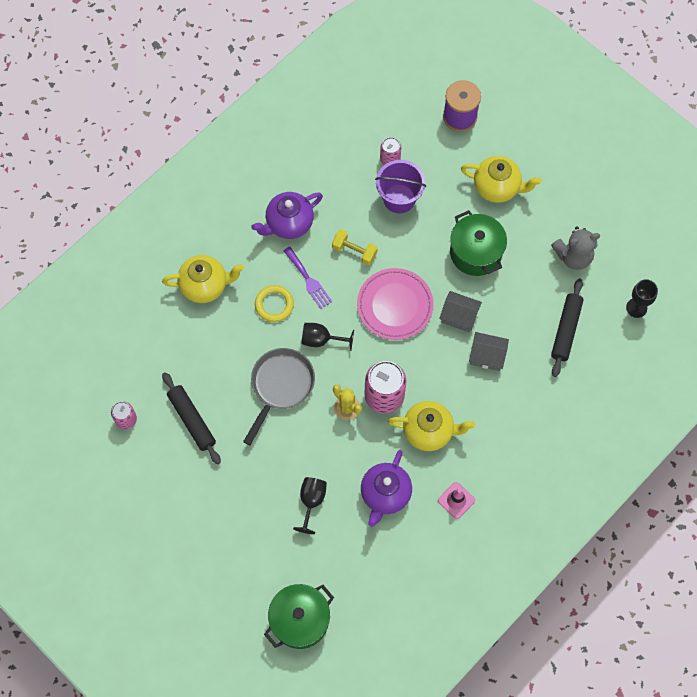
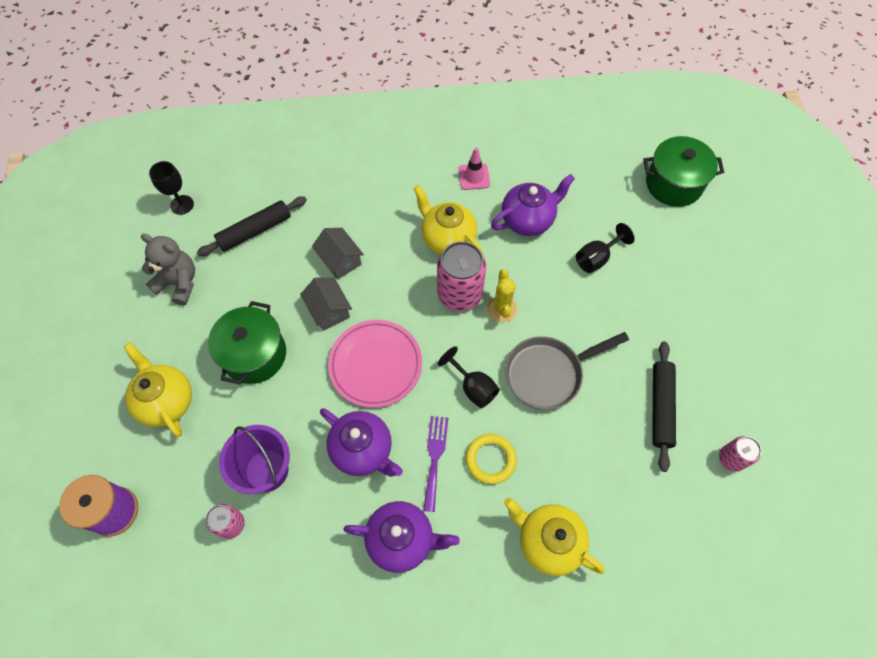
camera: 140 degrees left, 5 degrees down
yellow dumbbell [332,229,378,265] -> purple teapot [320,408,403,477]

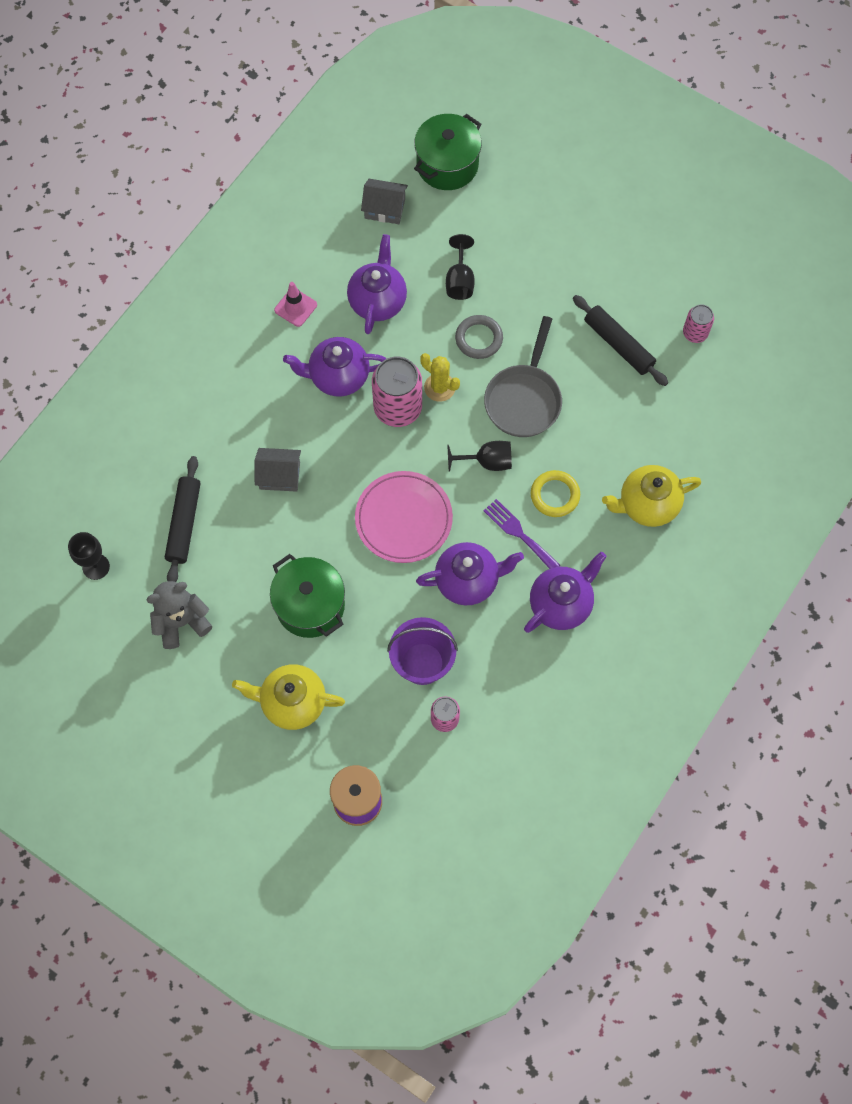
camera: 50 degrees left, 5 degrees up
grey house [300,278,352,331] -> grey house moved to [361,179,408,224]
yellow teapot [413,185,483,255] -> purple teapot [283,337,386,397]
none -> grey ring [455,315,503,359]

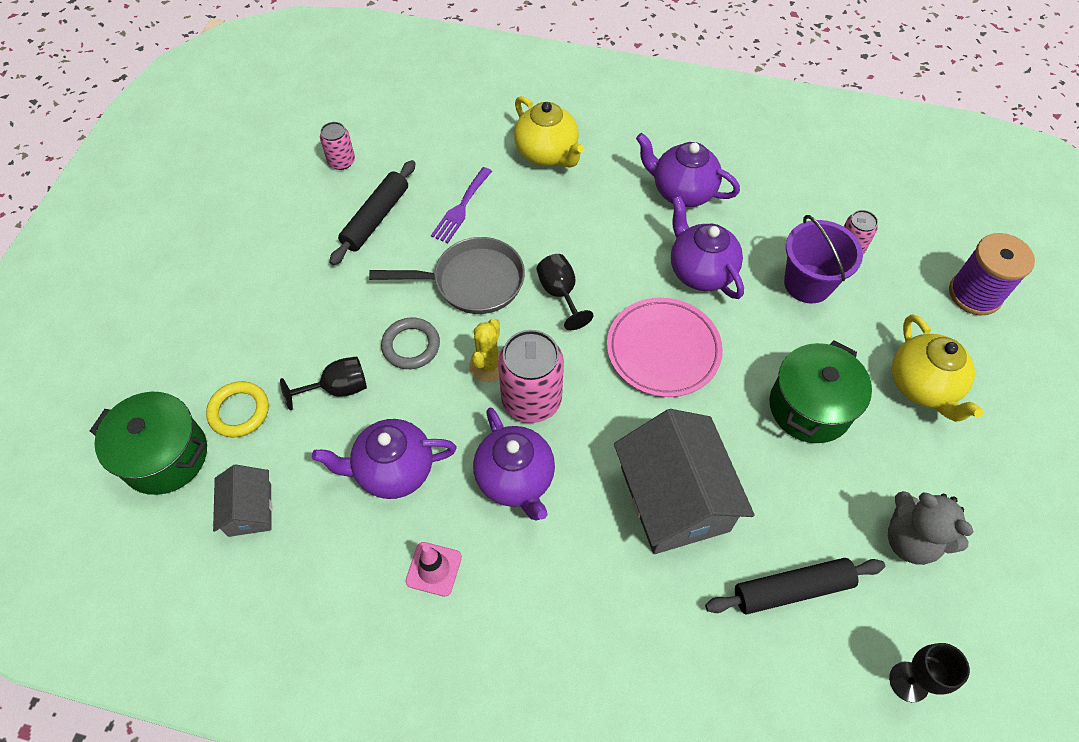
camera: 110 degrees left, 10 degrees down
grey house [255,448,301,492] -> grey house [614,409,755,554], size x1.93
purple fork [484,499,560,569] -> purple fork moved to [431,167,492,243]
yellow ring [531,470,580,517] -> yellow ring moved to [206,381,269,437]

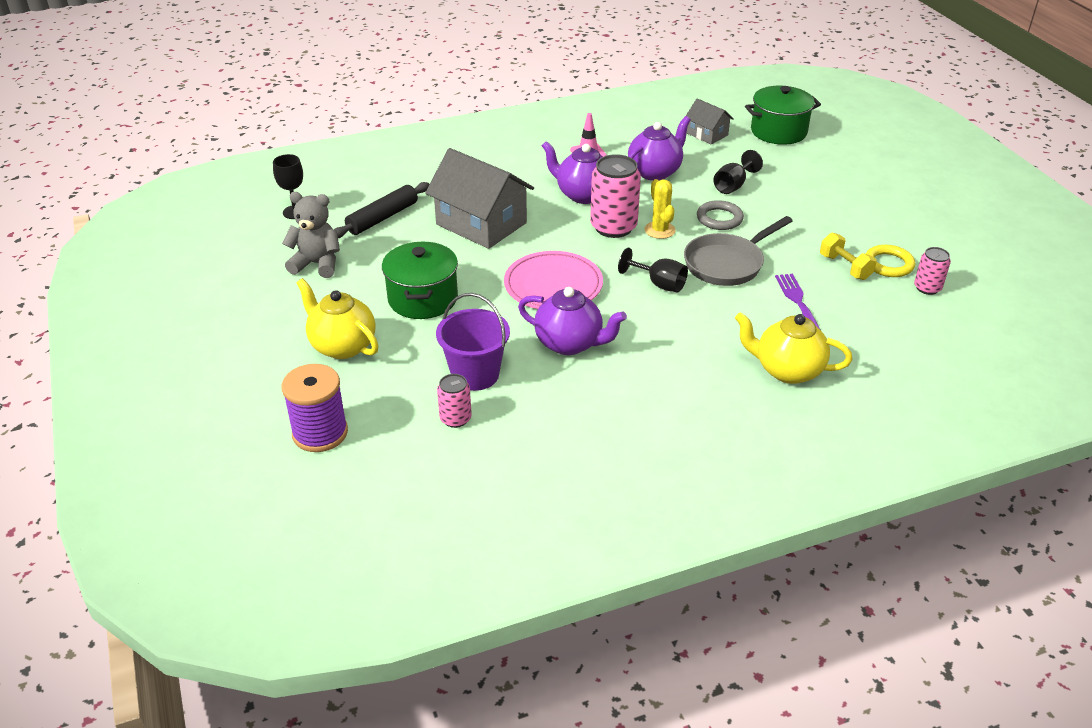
camera: 145 degrees right, 20 degrees down
yellow ring [206,381,269,437] -> yellow ring moved to [866,245,915,277]
black rolling pin [329,160,416,265] -> yellow dumbbell [820,233,877,280]
purple teapot [636,133,740,207] -> none

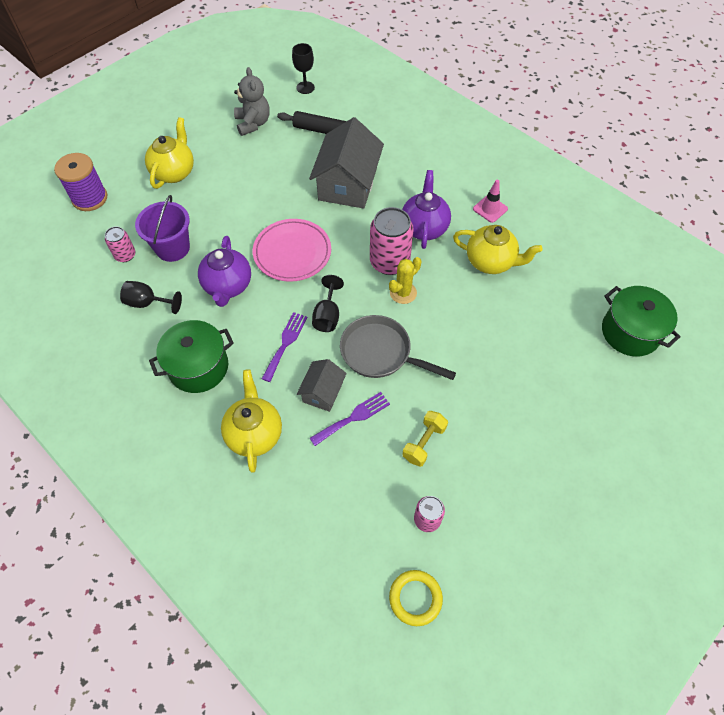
camera: 65 degrees right, 20 degrees up
green pot [382,242,458,319] -> green pot moved to [149,320,234,393]
purple teapot [628,116,691,181] -> yellow teapot [453,225,543,274]
grey house [686,98,734,145] -> grey house moved to [297,359,347,412]
grey ring [697,200,744,230] -> none
black goblet [713,150,763,194] -> black goblet moved to [120,281,182,314]
yellow ring [866,245,915,277] -> yellow ring moved to [389,570,443,626]
none -> purple fork [262,312,308,382]

